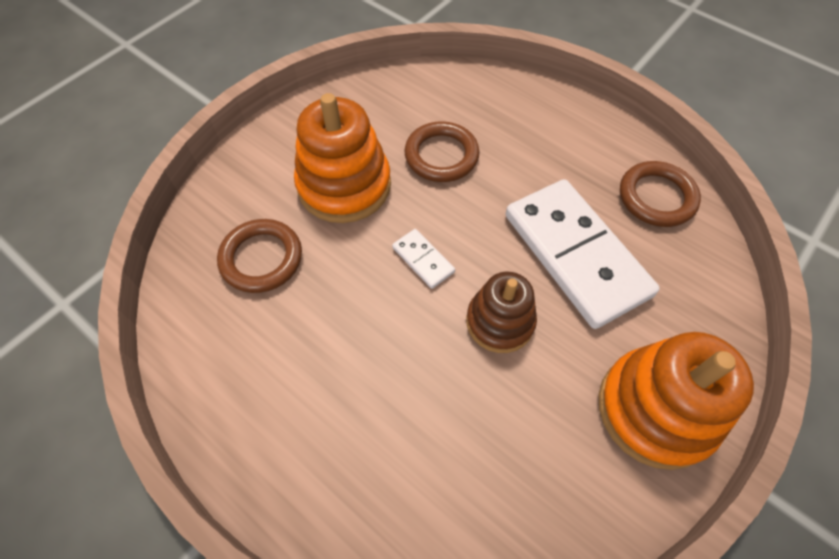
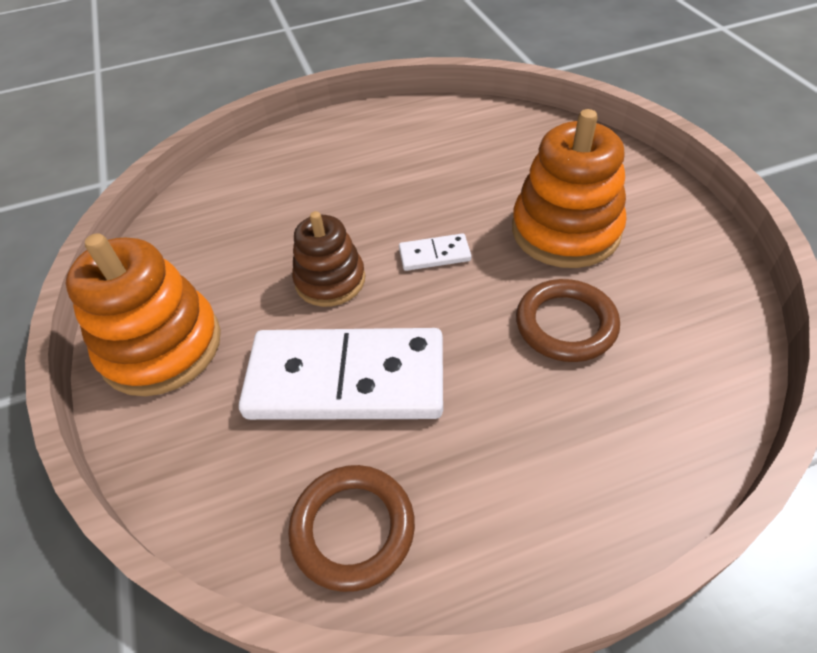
camera: 125 degrees right, 10 degrees down
brown ring [217,219,302,293] -> none

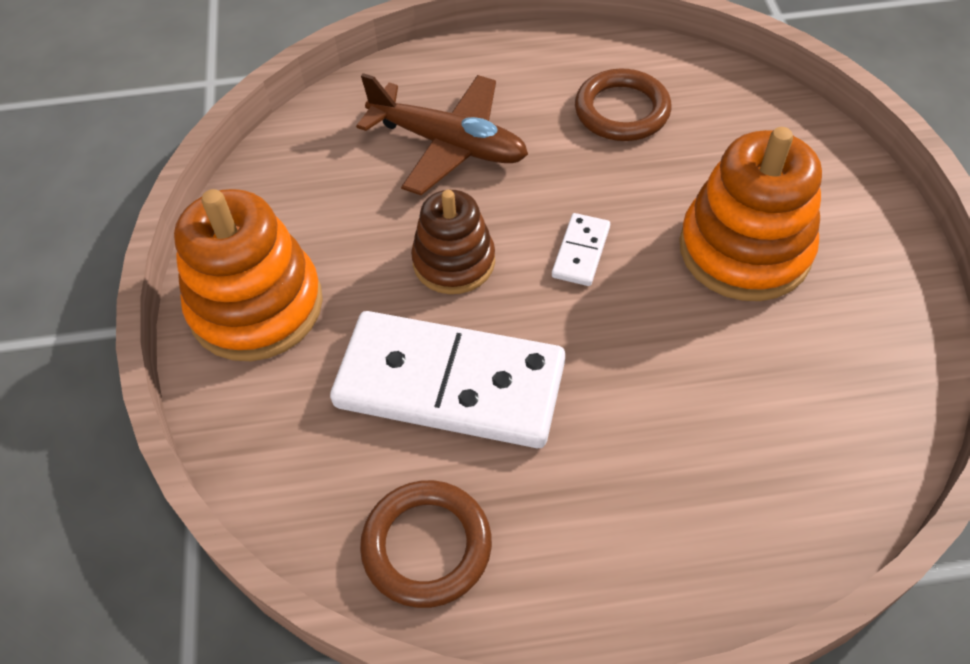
camera: 10 degrees right, 5 degrees up
white domino [399,233,471,271] -> white domino turned 75 degrees counterclockwise [552,213,610,286]
brown ring [516,279,620,362] -> brown ring moved to [575,68,672,141]
none -> brown plane [356,73,528,195]

